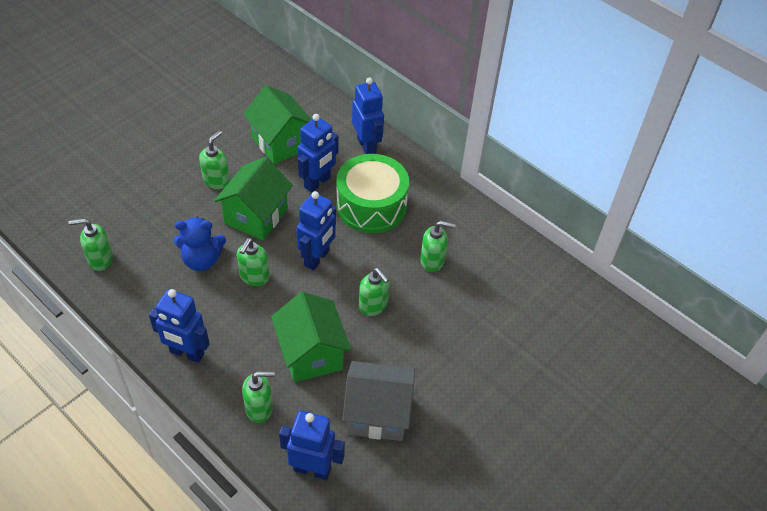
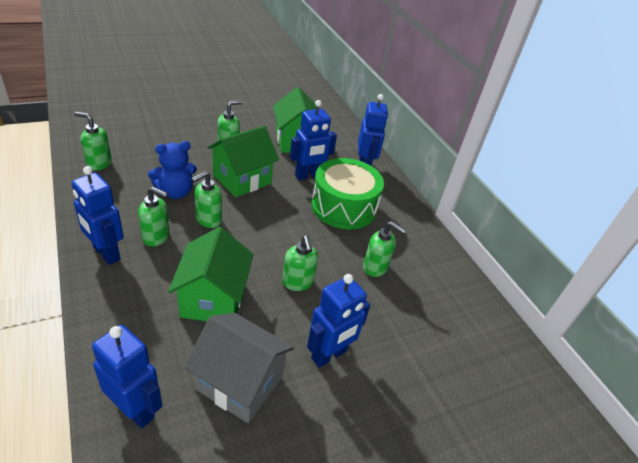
camera: 20 degrees right, 10 degrees down
blue teddy bear [174,217,226,271] -> blue teddy bear turned 45 degrees counterclockwise [148,141,197,199]
green soap dispenser [242,371,275,423] -> green soap dispenser moved to [138,187,170,246]
blue robot [296,191,336,270] -> blue robot moved to [307,274,370,368]

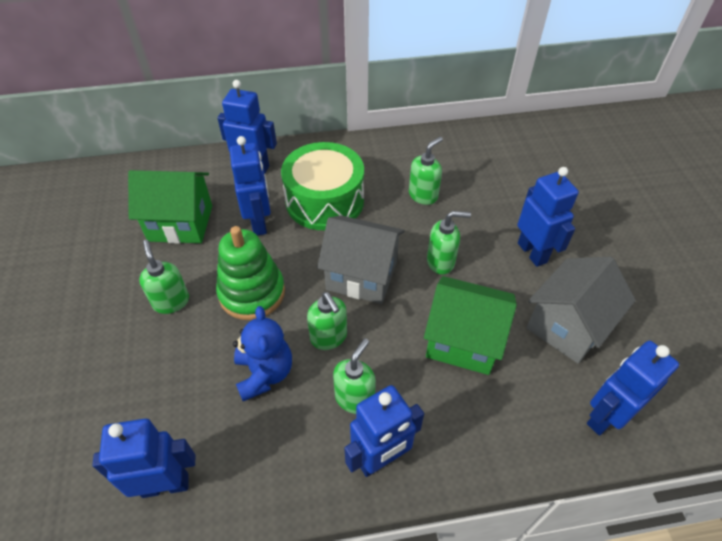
camera: 70 degrees left, 10 degrees up
green soap dispenser [74,112,112,171] -> blue robot [92,419,195,498]
green house [207,126,279,197] -> green stacking toy [216,226,285,320]
none -> grey house [317,215,405,304]

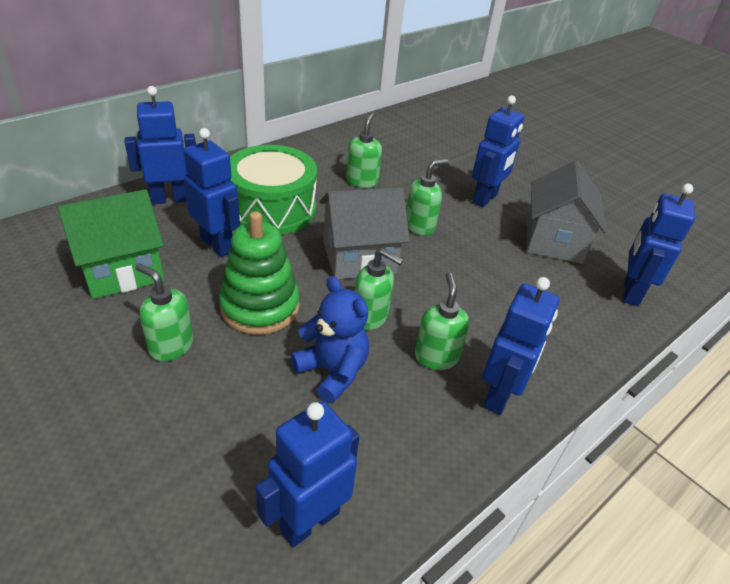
camera: 35 degrees left, 10 degrees down
green house [424,276,517,375] -> none
blue robot [517,167,579,267] -> blue robot turned 90 degrees clockwise [472,96,524,207]

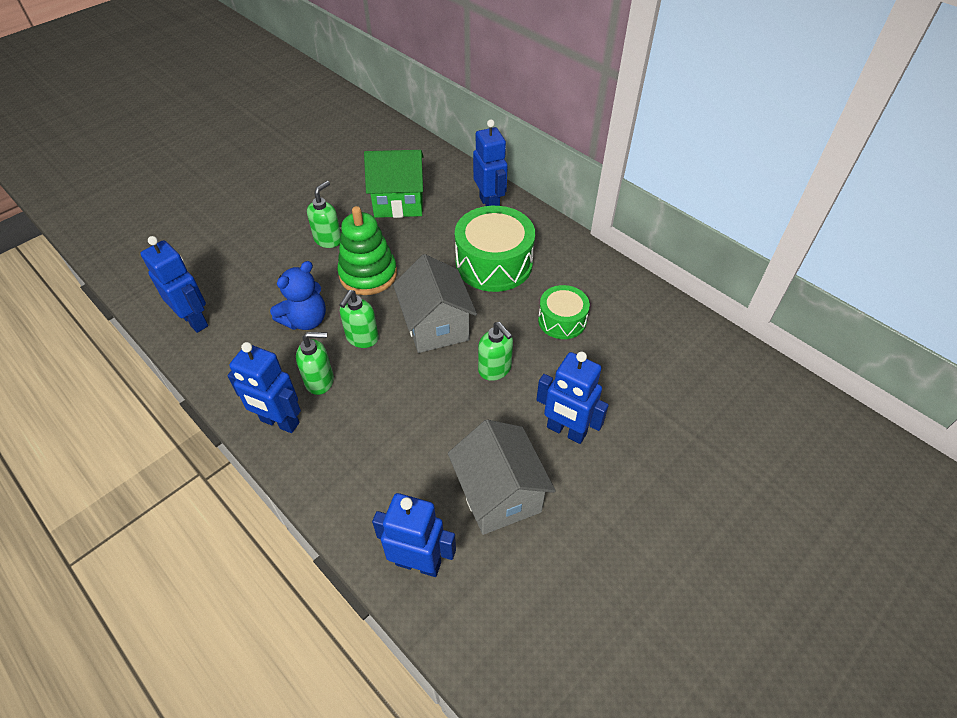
camera: 90 degrees right, 10 degrees up
green house [58,189,164,299] -> green house turned 60 degrees counterclockwise [364,150,424,218]
blue robot [184,128,240,257] -> none
green soap dispenser [346,113,382,188] -> green drum [538,285,590,339]
grey house [526,161,607,264] -> grey house turned 60 degrees clockwise [448,420,556,535]

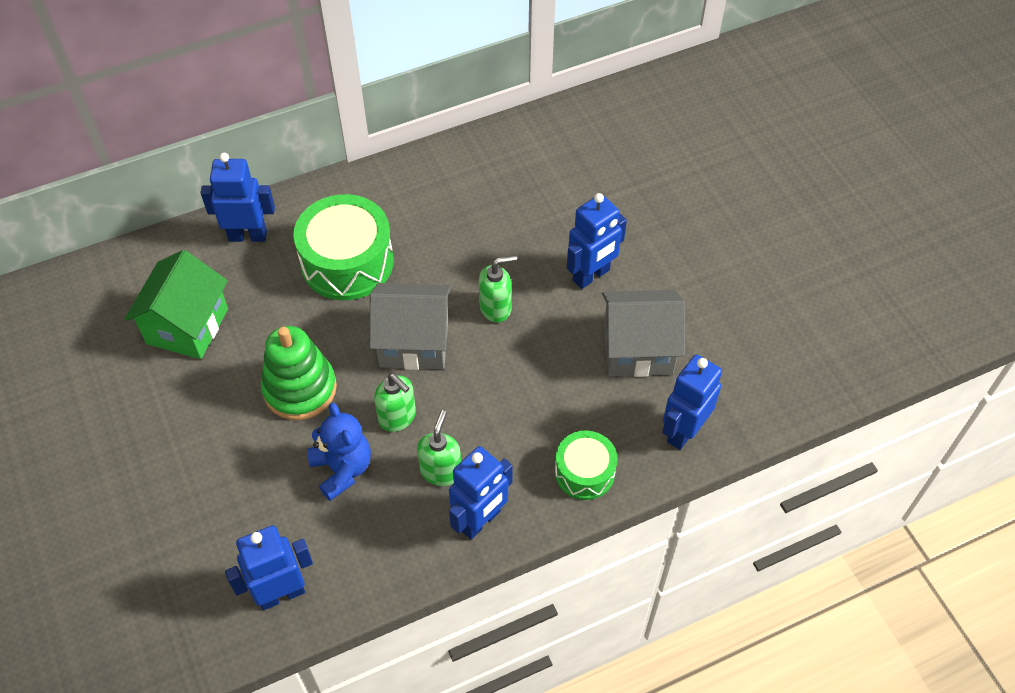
camera: 70 degrees left, 5 degrees up
green soap dispenser [307,181,341,248] -> none
green drum [538,285,590,339] -> green drum moved to [555,430,617,500]

